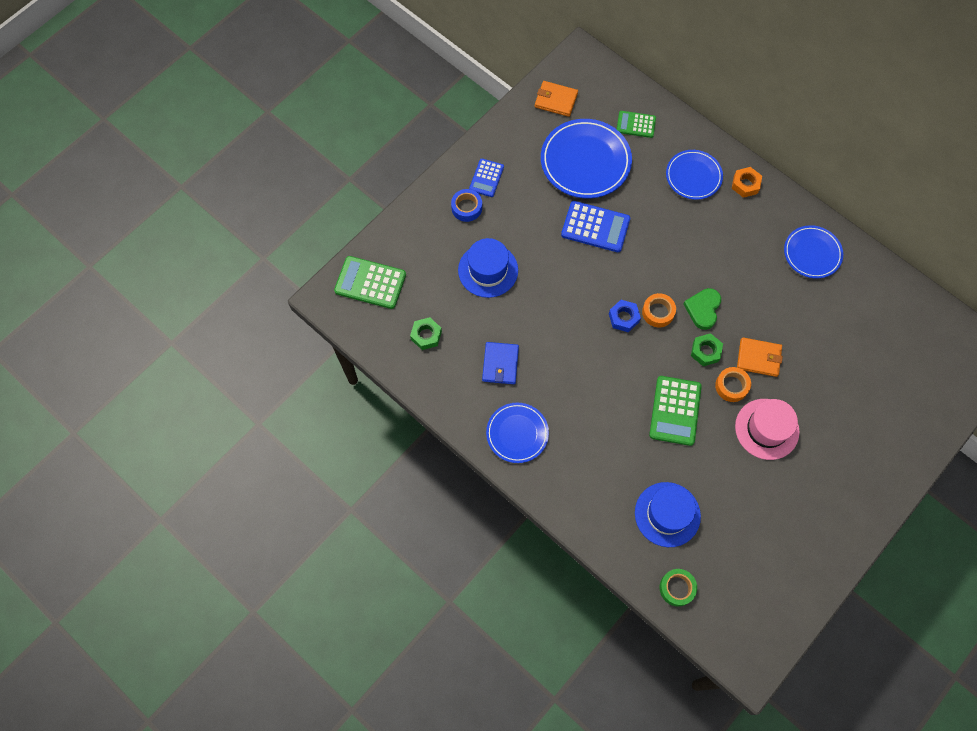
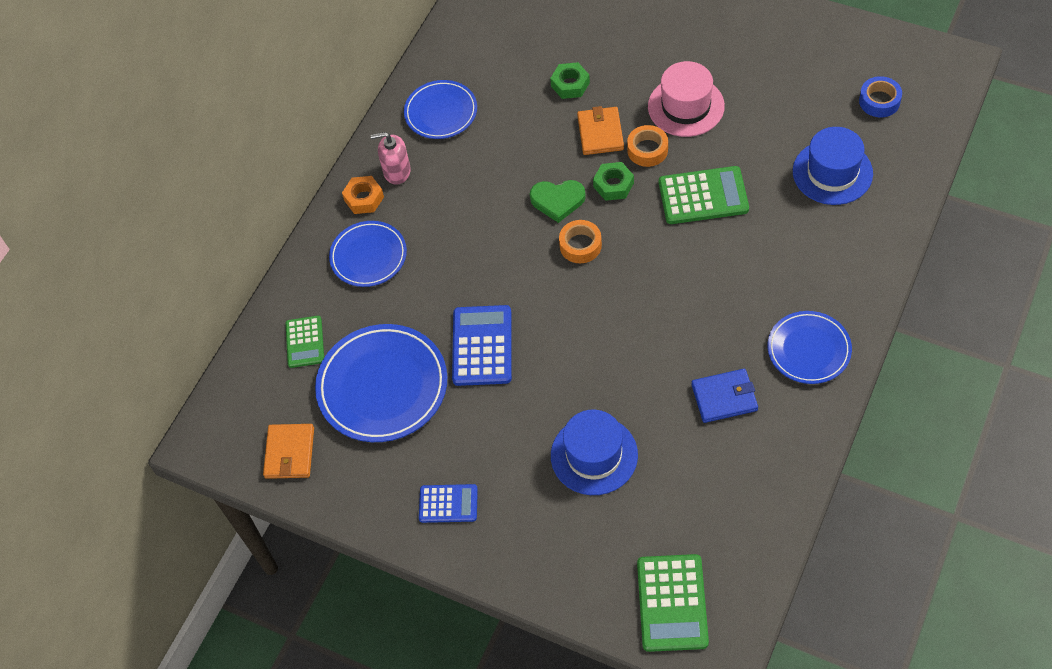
camera: 100 degrees left, 10 degrees down
green nut [410,317,442,350] -> green nut moved to [550,62,590,99]
blue tape [451,189,482,222] -> blue tape moved to [859,76,902,117]
blue nut [609,300,641,332] -> none
green tape [659,569,697,607] -> none
none -> pink soap dispenser [371,132,411,185]

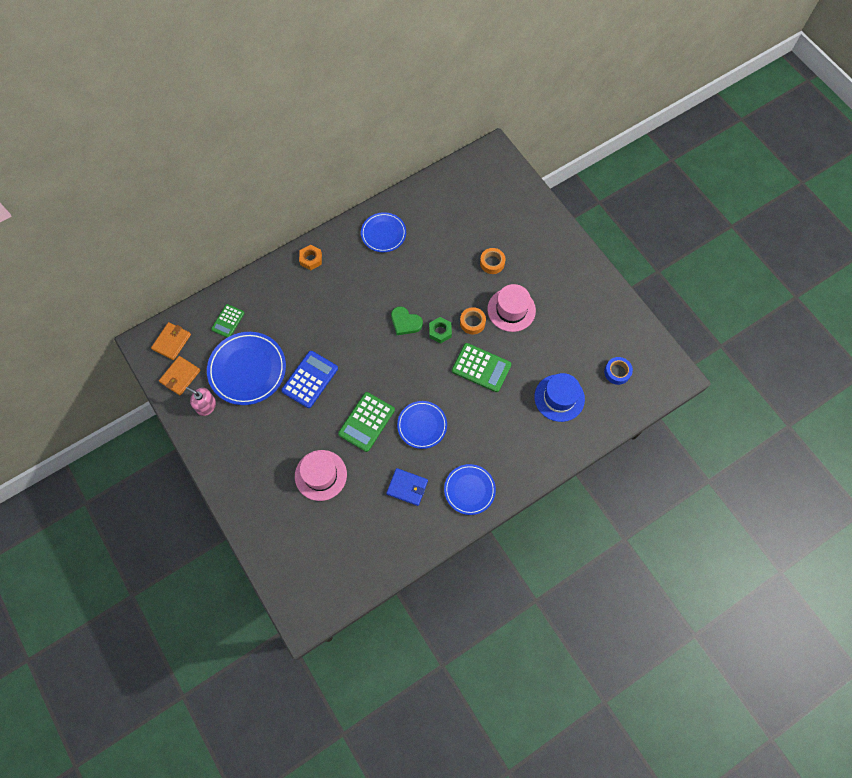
camera: 25 degrees right, 10 degrees up
blue plate [329,221,407,287] -> blue plate moved to [397,401,447,449]
pink soap dispenser [371,132,411,185] -> pink soap dispenser moved to [186,387,216,416]
blue calculator [419,484,478,523] -> none
green nut [550,62,590,99] -> none
blue hat [551,410,638,495] -> pink hat [295,450,347,501]
orange tape [559,220,602,263] -> orange tape moved to [480,248,506,274]
orange wallet [577,106,624,155] -> orange wallet moved to [151,322,191,360]
green calculator [637,554,709,652] -> green calculator moved to [338,392,395,452]

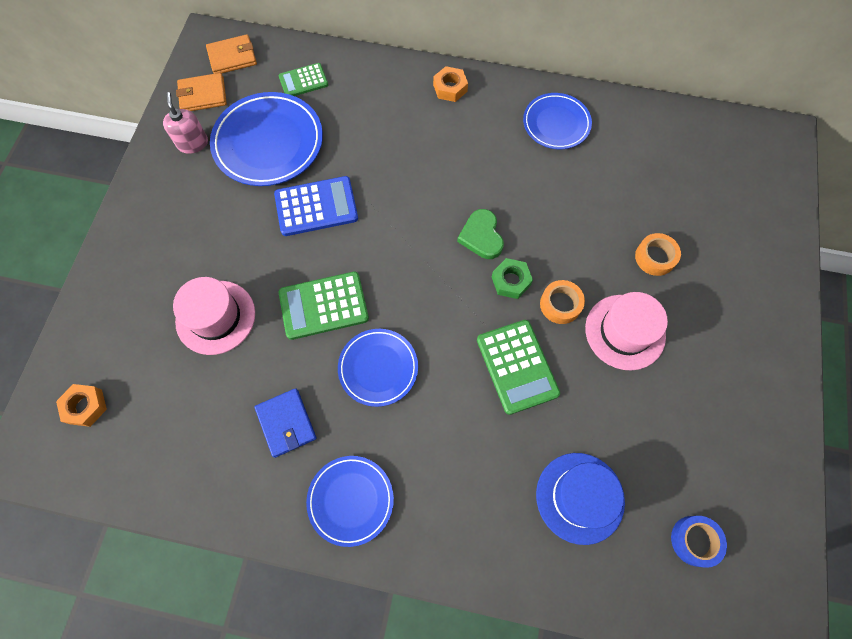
camera: 45 degrees right, 0 degrees up
none -> orange nut [56,384,107,427]

